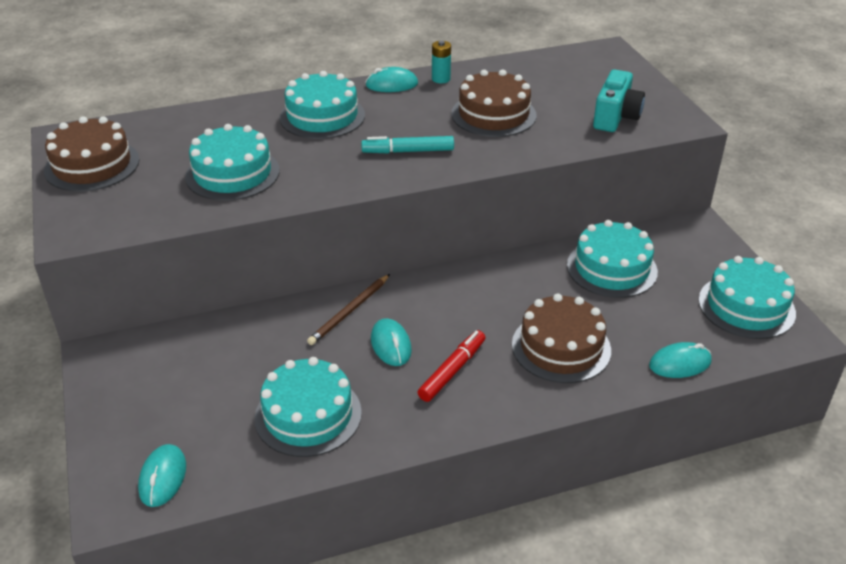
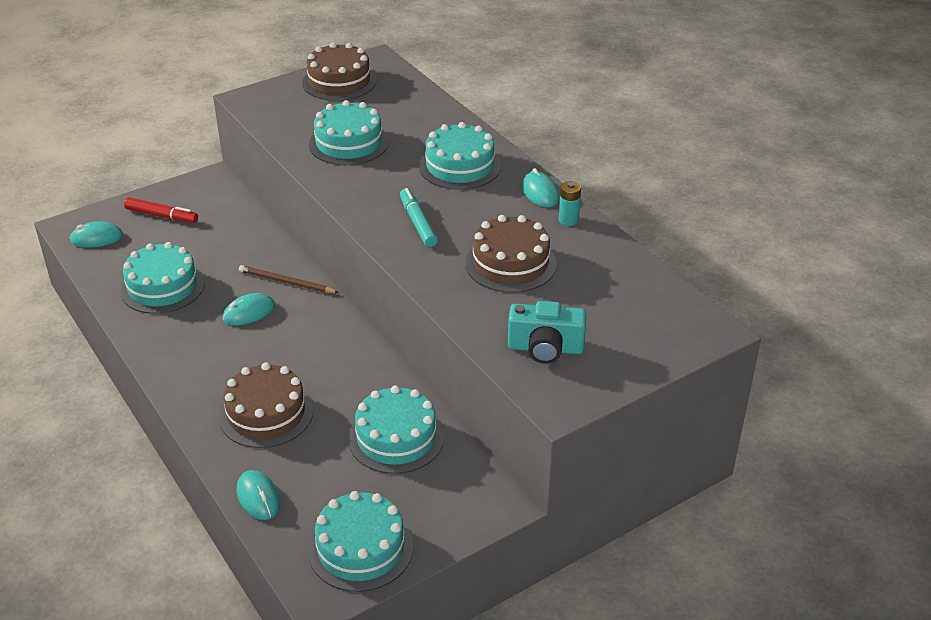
camera: 75 degrees right, 0 degrees up
red marker [418,330,485,402] -> red marker moved to [124,197,198,223]

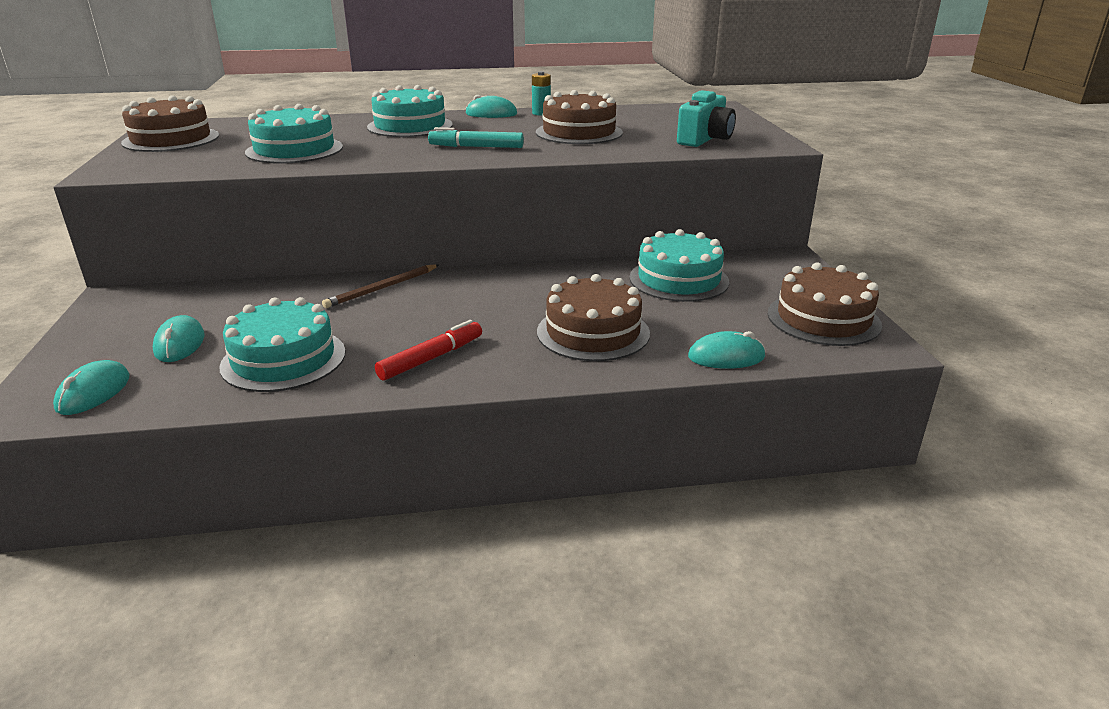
camera: 65 degrees left, 10 degrees down
red marker [124,197,198,223] -> red marker moved to [375,320,482,381]
turquoise mouse [223,293,275,325] -> turquoise mouse moved to [153,315,204,362]
turquoise cake [308,491,413,592] -> brown cake [768,263,882,346]

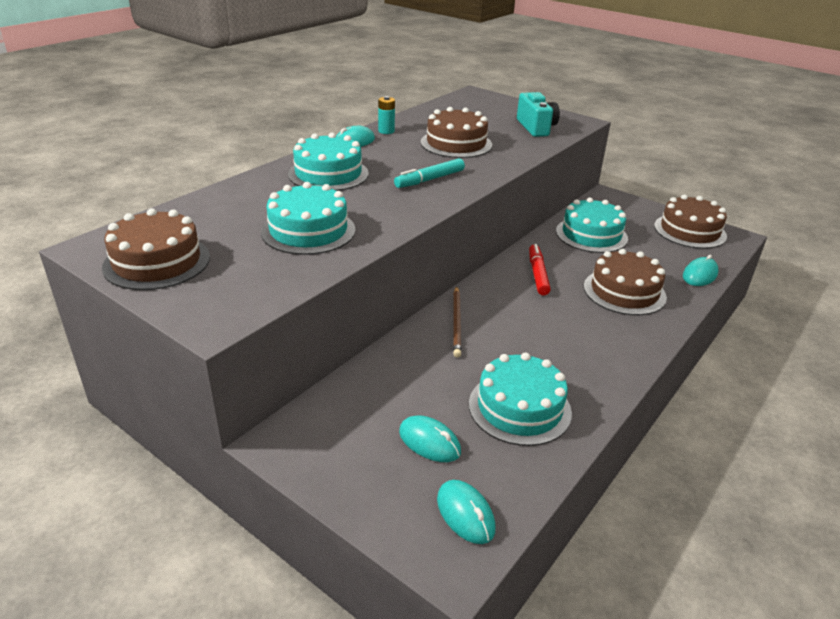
camera: 45 degrees left, 5 degrees up
red marker [375,320,482,381] -> red marker moved to [529,244,551,296]

